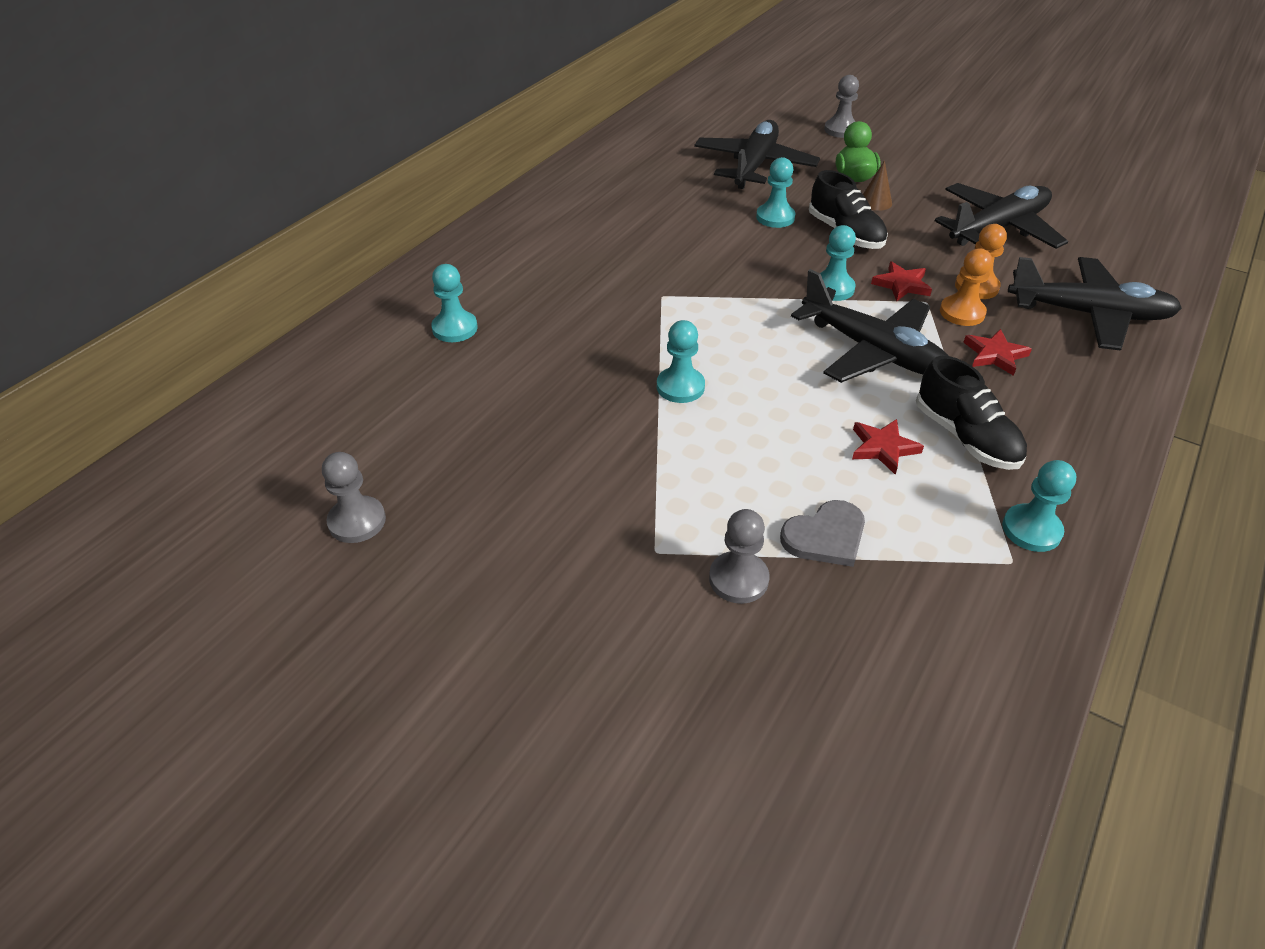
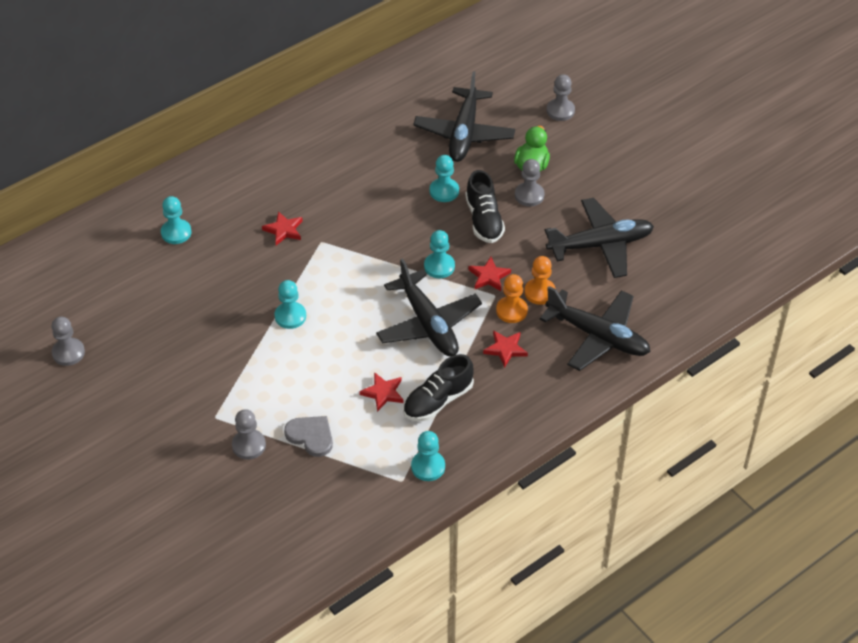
camera: 20 degrees right, 5 degrees up
black plane [694,120,820,189] -> black plane turned 150 degrees clockwise [413,71,515,162]
grey heart [780,500,865,567] -> grey heart turned 135 degrees counterclockwise [284,416,333,457]
brown cone [863,160,892,211] -> grey pawn [515,159,545,206]
black shoe [916,356,1027,470] -> black shoe turned 60 degrees clockwise [403,354,474,421]
none -> red star [262,211,303,245]

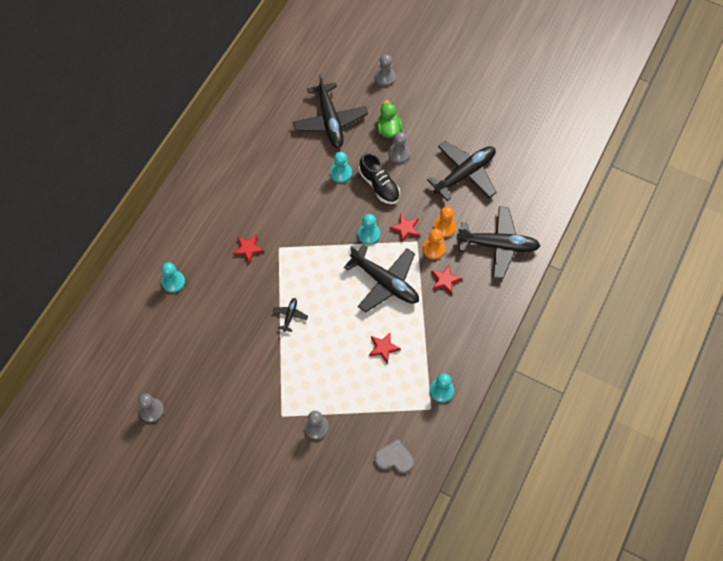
camera: 25 degrees left, 15 degrees up
turquoise pawn [275,280,306,329] -> black plane [272,298,308,332]
grey heart [284,416,333,457] -> grey heart moved to [374,439,414,473]
black shoe [403,354,474,421] -> none

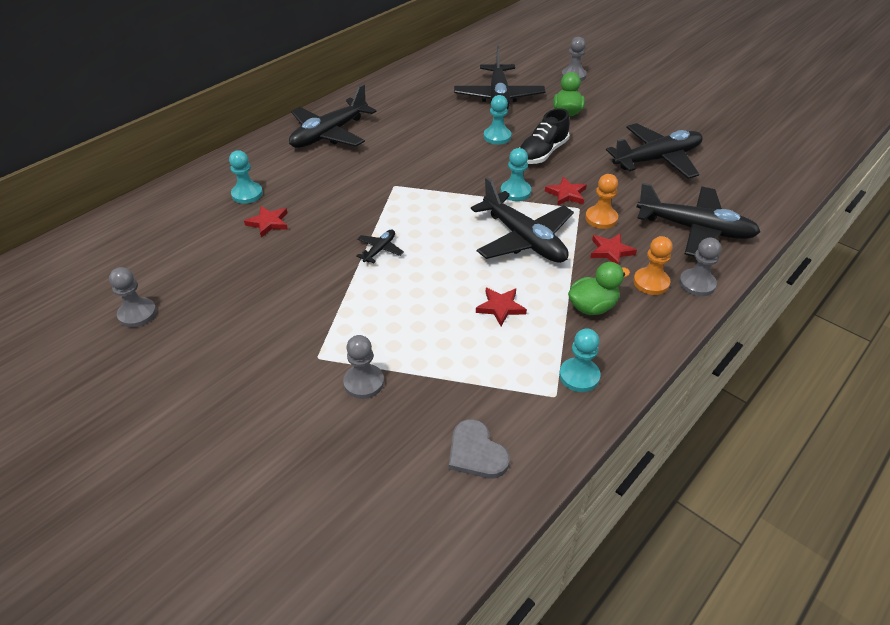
camera: 15 degrees right, 20 degrees down
red star [233,235,264,264] -> red star moved to [244,206,288,238]
black shoe [359,153,400,204] -> black shoe turned 60 degrees clockwise [519,108,570,164]
grey heart [374,439,414,473] -> grey heart turned 150 degrees counterclockwise [449,419,510,478]
grey pawn [388,132,410,163] -> grey pawn moved to [679,238,721,296]
orange pawn [434,207,456,238] -> orange pawn moved to [633,236,673,295]
none -> black plane [289,84,376,148]
none -> green duck [568,262,630,315]

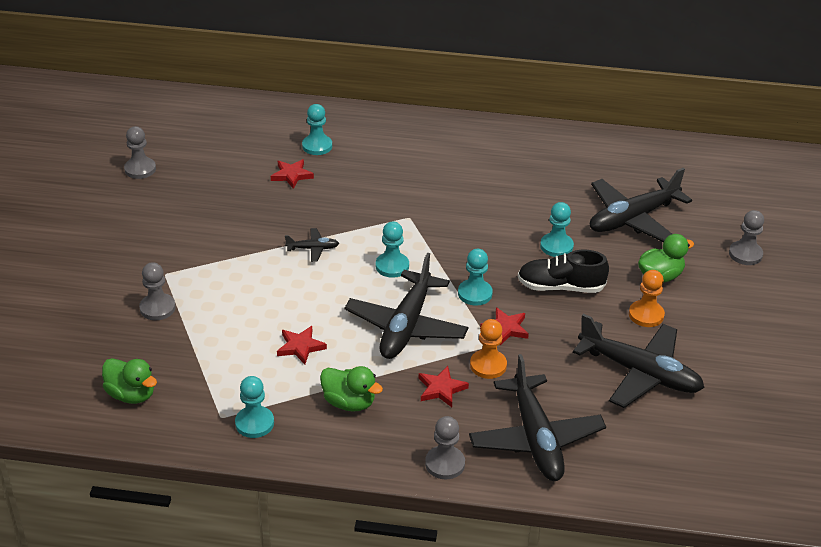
camera: 55 degrees right, 5 degrees down
black plane [289,84,376,148] -> none
grey heart [449,419,510,478] -> green duck [102,358,157,404]
orange pawn [633,236,673,295] -> orange pawn moved to [629,270,665,327]
none -> turquoise pawn [376,222,409,278]

